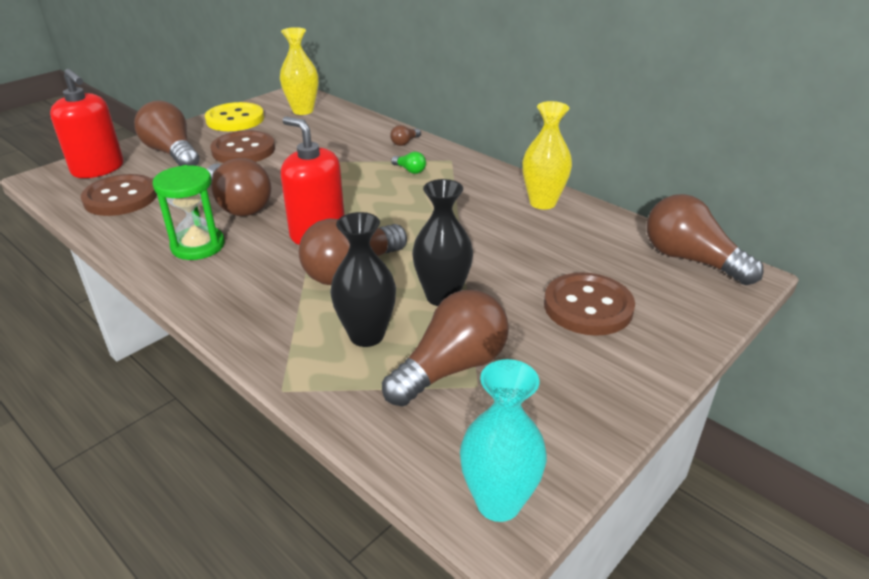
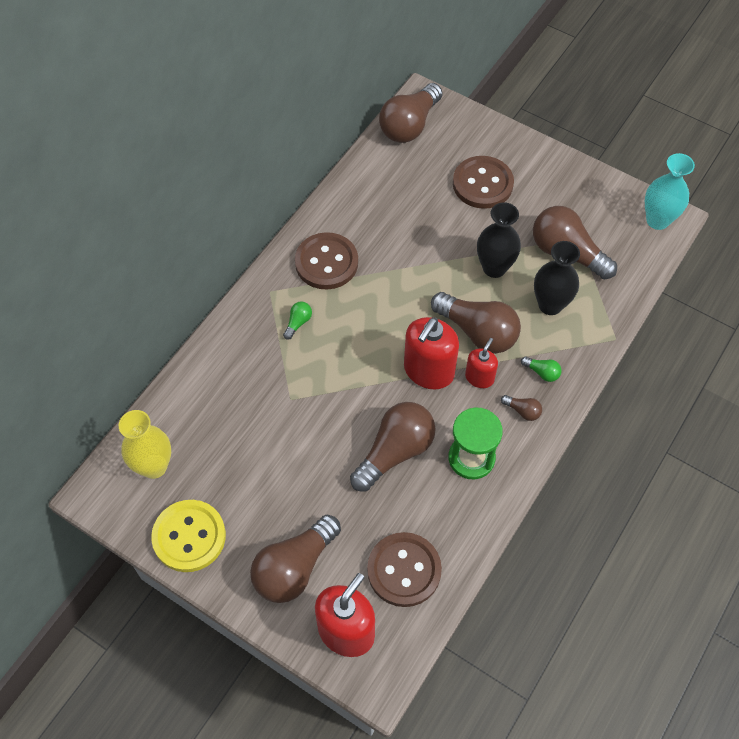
camera: 100 degrees left, 25 degrees up
brown button [210,131,275,163] -> brown button moved to [295,232,358,289]
brown light bulb [390,125,421,146] -> brown light bulb moved to [501,395,542,421]
yellow vase [522,101,572,210] -> none
none -> red soap dispenser [465,338,498,388]
none -> green light bulb [521,356,561,382]

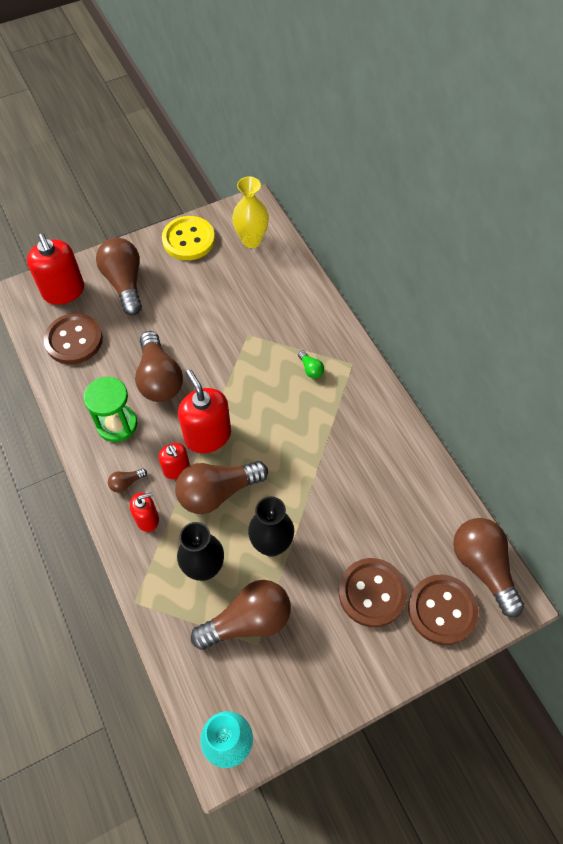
camera: 120 degrees right, 0 degrees up
brown button [295,232,358,289] -> brown button moved to [408,574,479,645]
green light bulb [521,356,561,382] -> red soap dispenser [130,492,159,532]

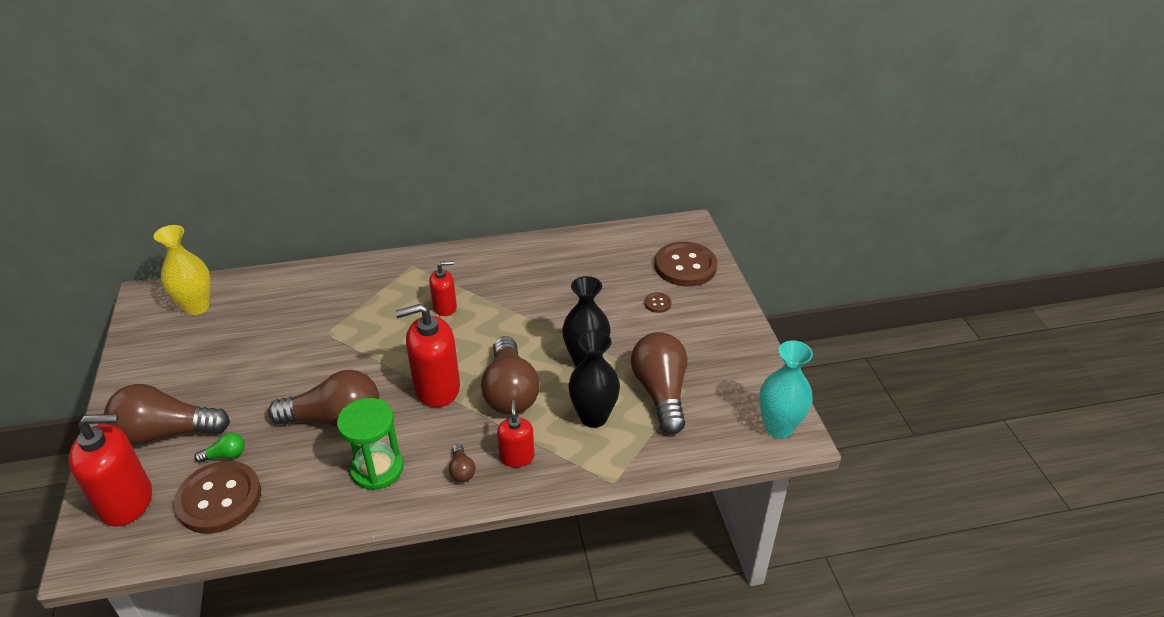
camera: 75 degrees left, 20 degrees down
red soap dispenser [159,443,190,479] -> red soap dispenser moved to [429,261,457,316]
yellow button [162,216,215,260] -> none
green light bulb [298,351,324,378] -> green light bulb moved to [194,433,244,463]
brown button [339,558,407,627] -> brown button [644,292,672,313], size x0.41
brown light bulb [453,518,525,617] -> none

